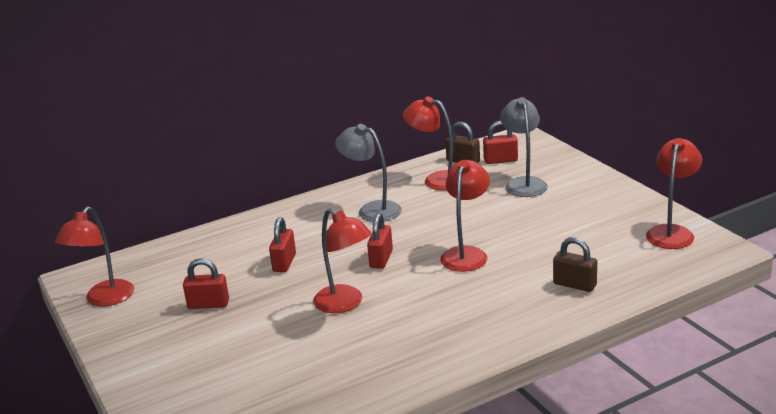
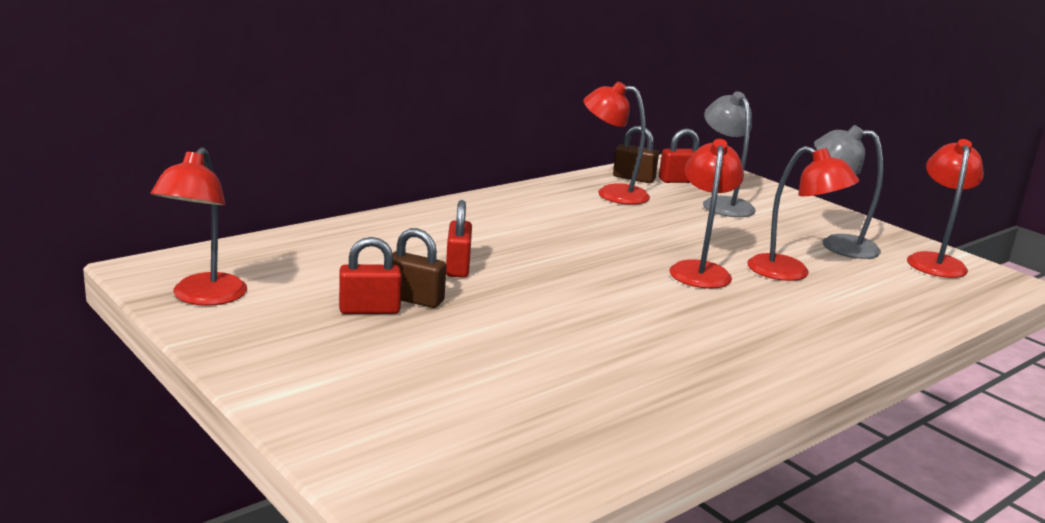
camera: 15 degrees left, 5 degrees down
red lamp [313,208,372,313] -> red lamp moved to [747,146,859,281]
grey lamp [335,124,402,222] -> grey lamp moved to [814,125,883,259]
red padlock [367,213,393,269] -> none
brown padlock [553,237,597,292] -> brown padlock moved to [392,228,446,308]

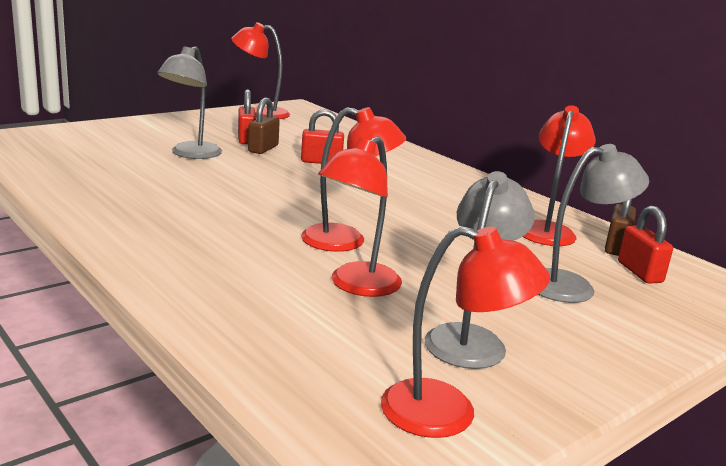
camera: 90 degrees right, 0 degrees up
none -> grey lamp [157,46,222,159]

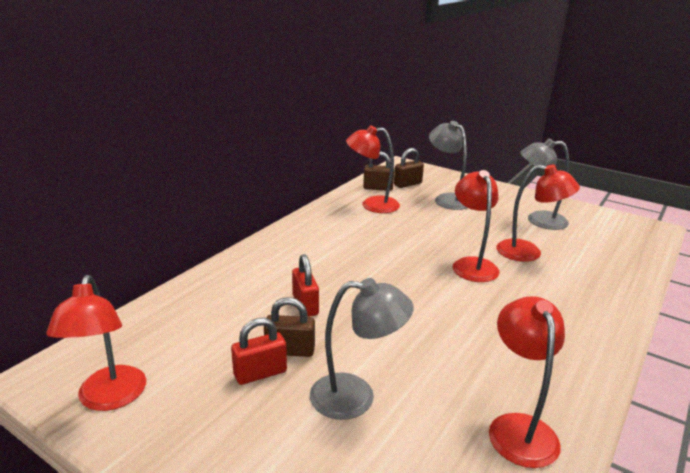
camera: 105 degrees left, 5 degrees up
red lamp [381,226,550,438] -> red lamp moved to [489,296,565,468]
red padlock [618,206,673,284] -> brown padlock [394,148,424,188]

